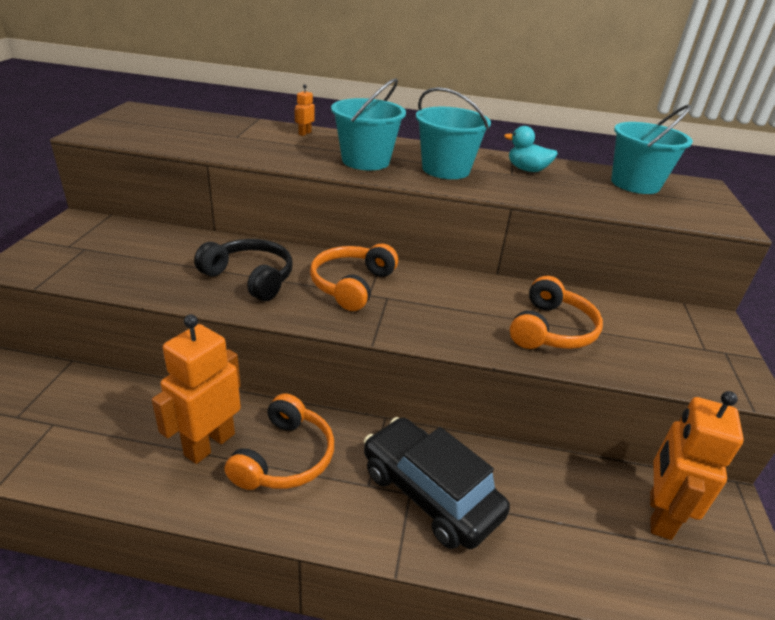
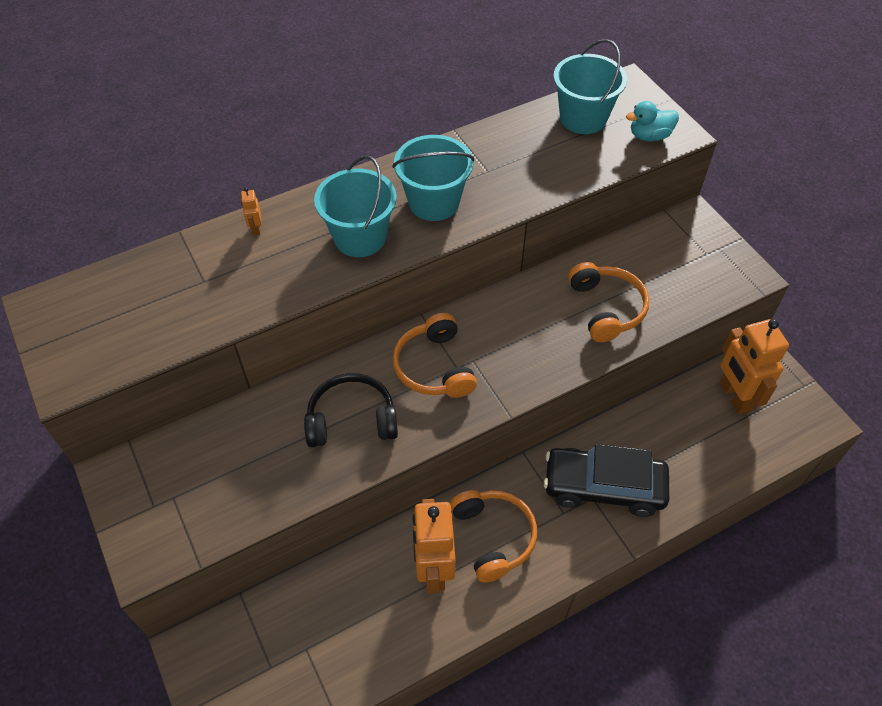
camera: 35 degrees left, 20 degrees up
turquoise duck [504,126,558,172] -> turquoise duck moved to [626,101,679,141]

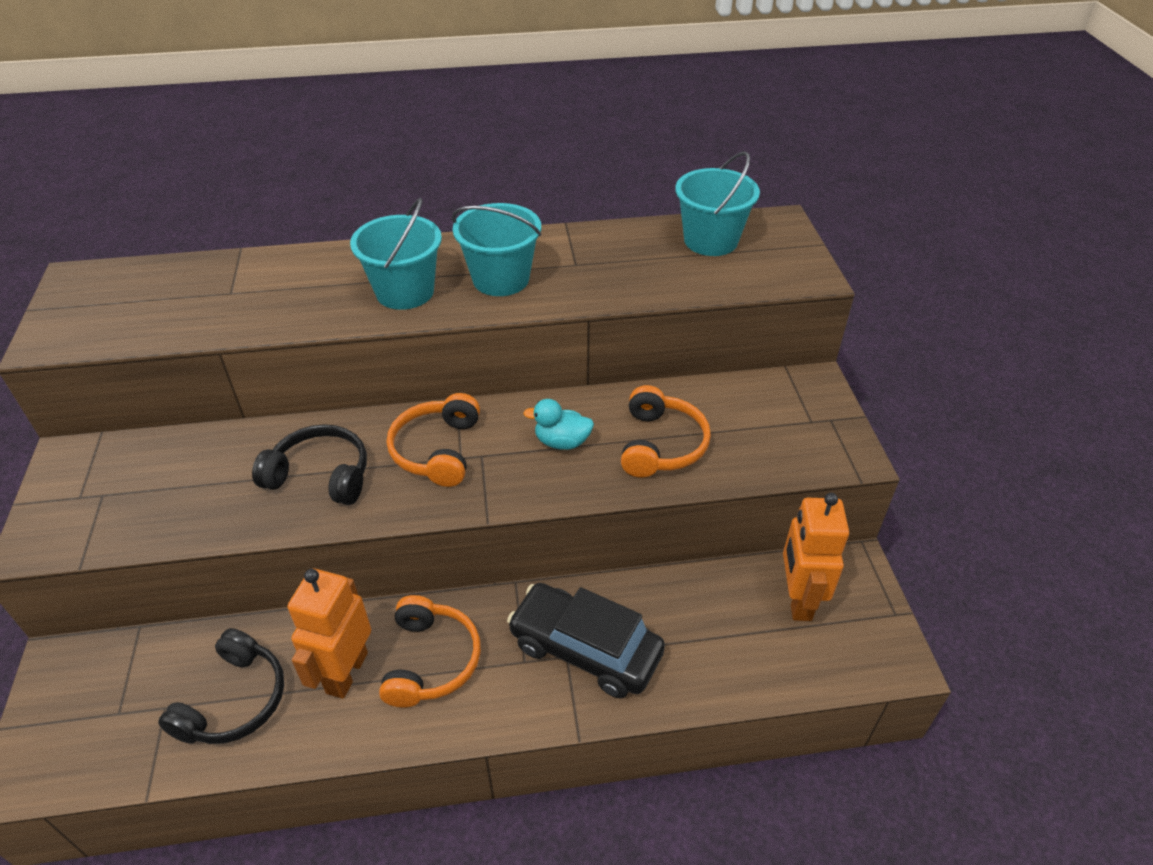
camera: 20 degrees right, 10 degrees down
orange robot [241,188,261,235] -> none
turquoise duck [626,101,679,141] -> turquoise duck moved to [523,399,594,450]
none -> black headphones [158,628,284,744]

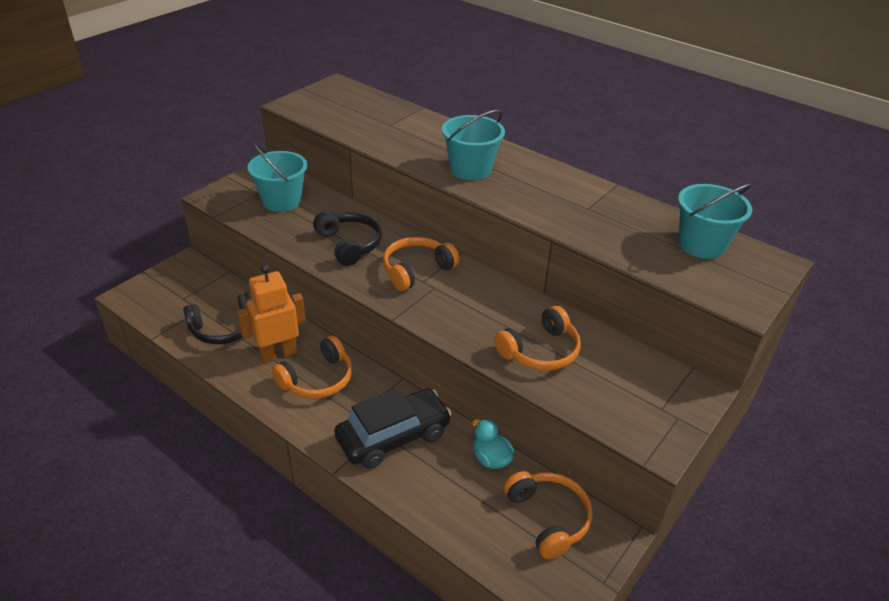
camera: 45 degrees right, 5 degrees down
turquoise bucket [452,203,541,296] -> turquoise bucket moved to [248,143,307,212]
black car [507,583,665,698] -> black car turned 75 degrees clockwise [334,388,452,469]
turquoise duck [523,399,594,450] -> turquoise duck moved to [472,419,514,469]
orange robot [783,493,849,621] -> orange headphones [503,471,593,559]

